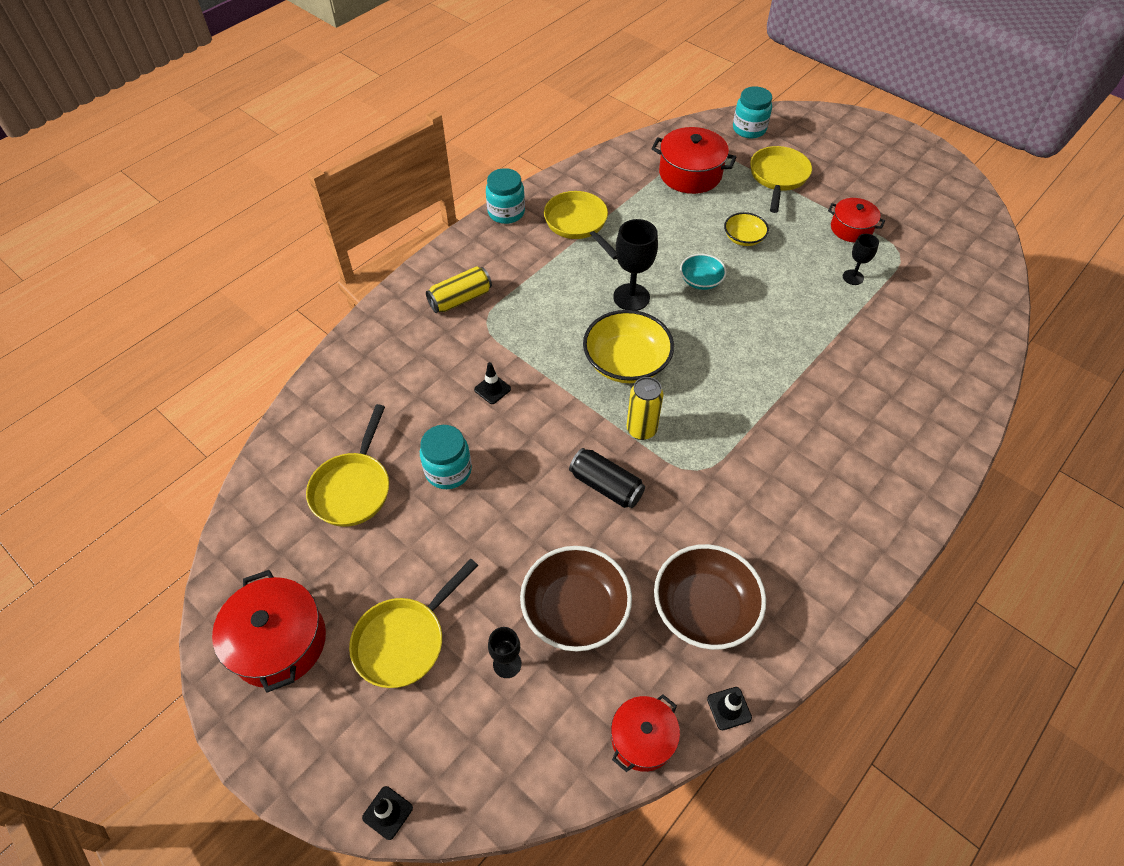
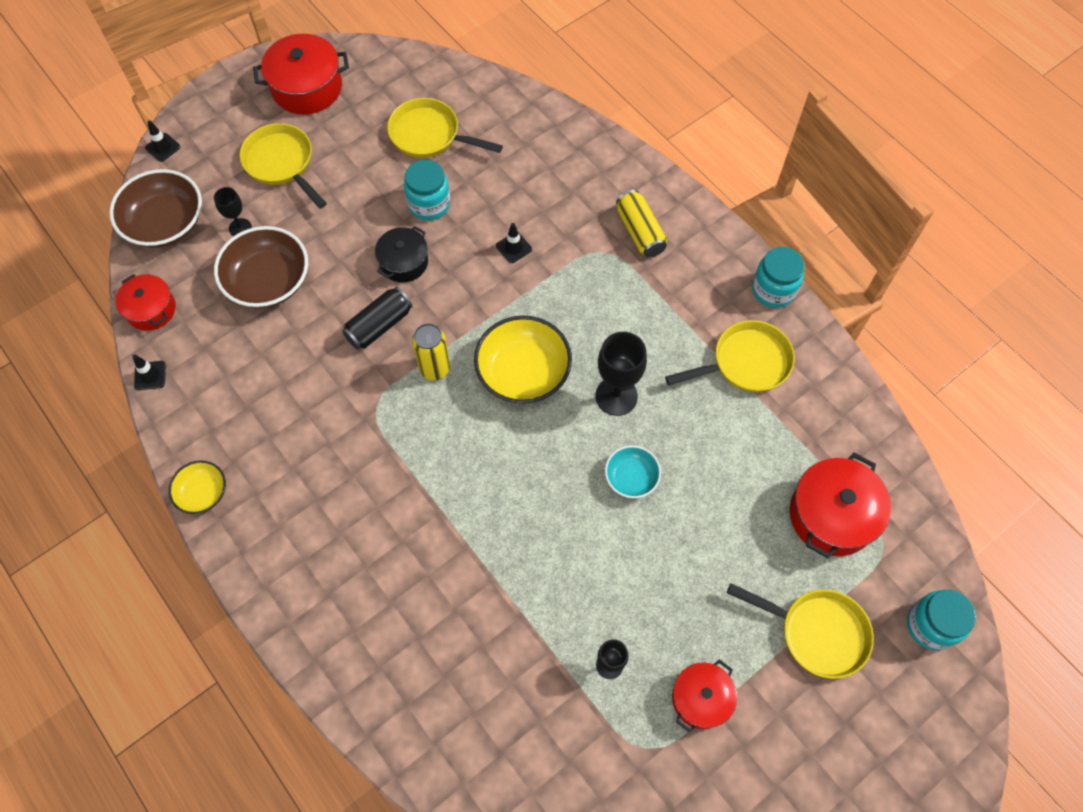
camera: 100 degrees right, 10 degrees up
brown bowl [654,544,766,650] -> brown bowl moved to [109,169,202,248]
yellow bowl [724,212,769,246] -> yellow bowl moved to [169,460,226,514]
none -> black pot [375,226,428,282]

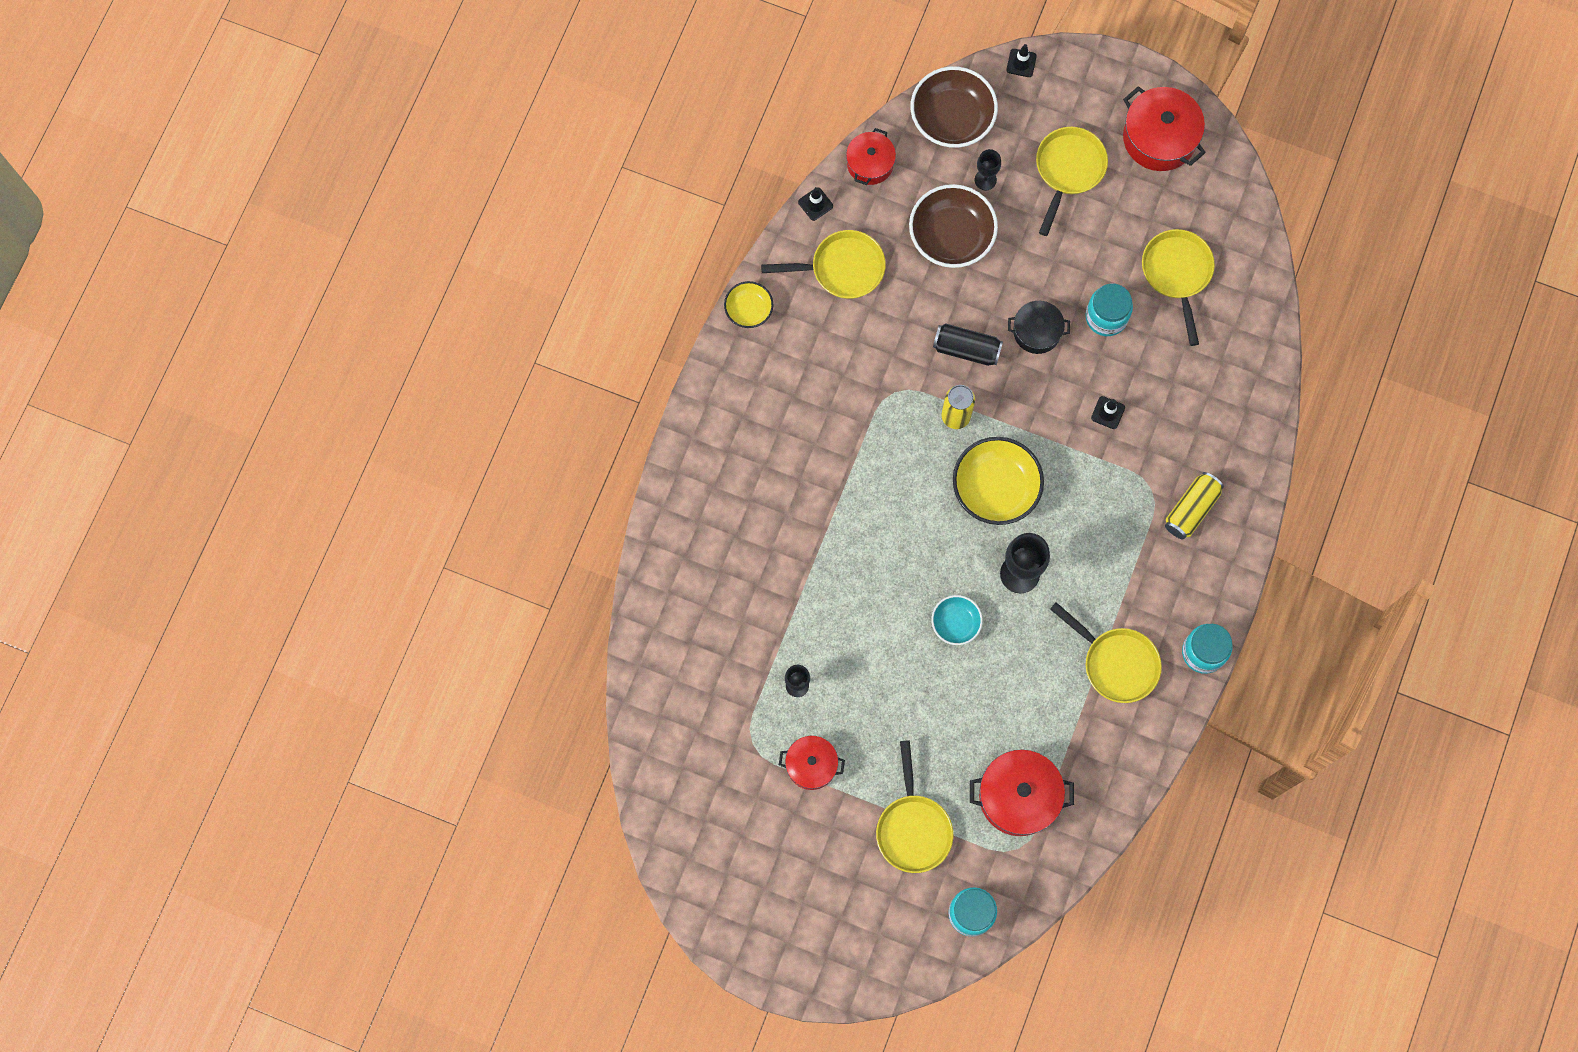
camera: 60 degrees right, 10 degrees up
none -> yellow pan [761,230,886,299]

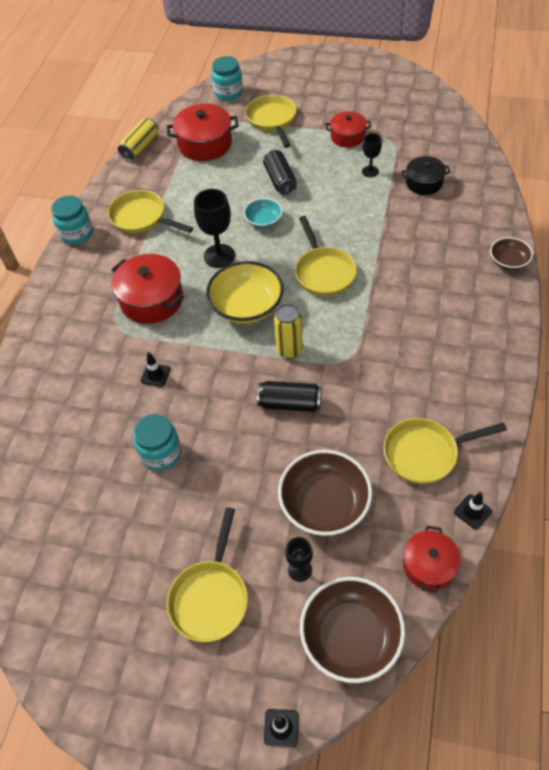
camera: 175 degrees right, 20 degrees down
yellow bowl [724,281,774,328] -> none
black pot [1008,301,1070,354] -> black pot moved to [401,156,451,195]
red pot [1123,86,1206,171] -> red pot moved to [111,254,184,324]
yellow pan [1142,229,1215,346] -> yellow pan moved to [295,216,357,296]
yellow can [1165,472,1224,539] -> yellow can moved to [118,118,158,161]
none -> black can [263,149,297,196]
none -> brown bowl [490,237,533,270]

